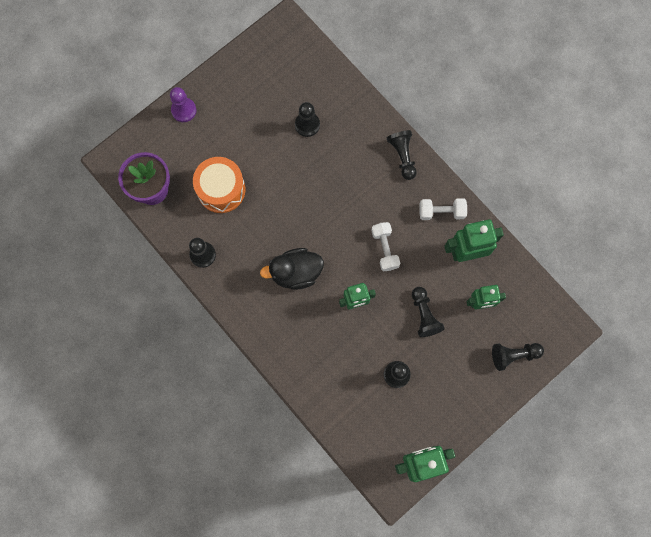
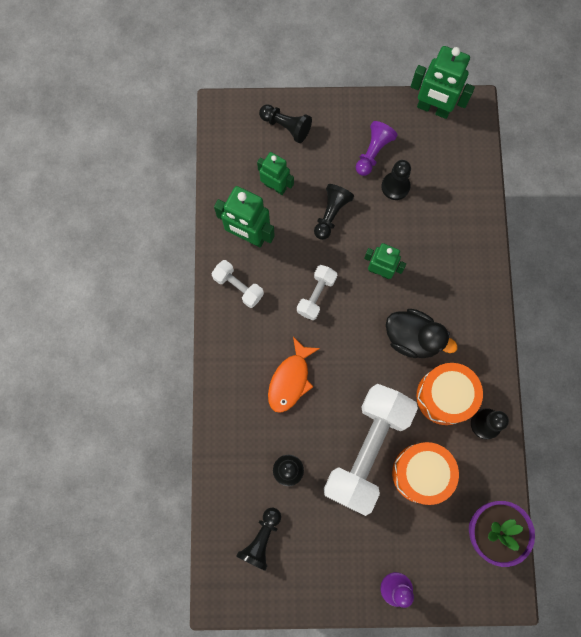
camera: 140 degrees left, 0 degrees up
black pawn [387,130,417,180] -> black pawn moved to [236,508,281,571]
none -> orange fish [268,337,320,413]
none -> white dumbbell [324,384,418,516]
none -> purple pawn [356,121,397,176]
none -> orange drum [417,363,483,425]

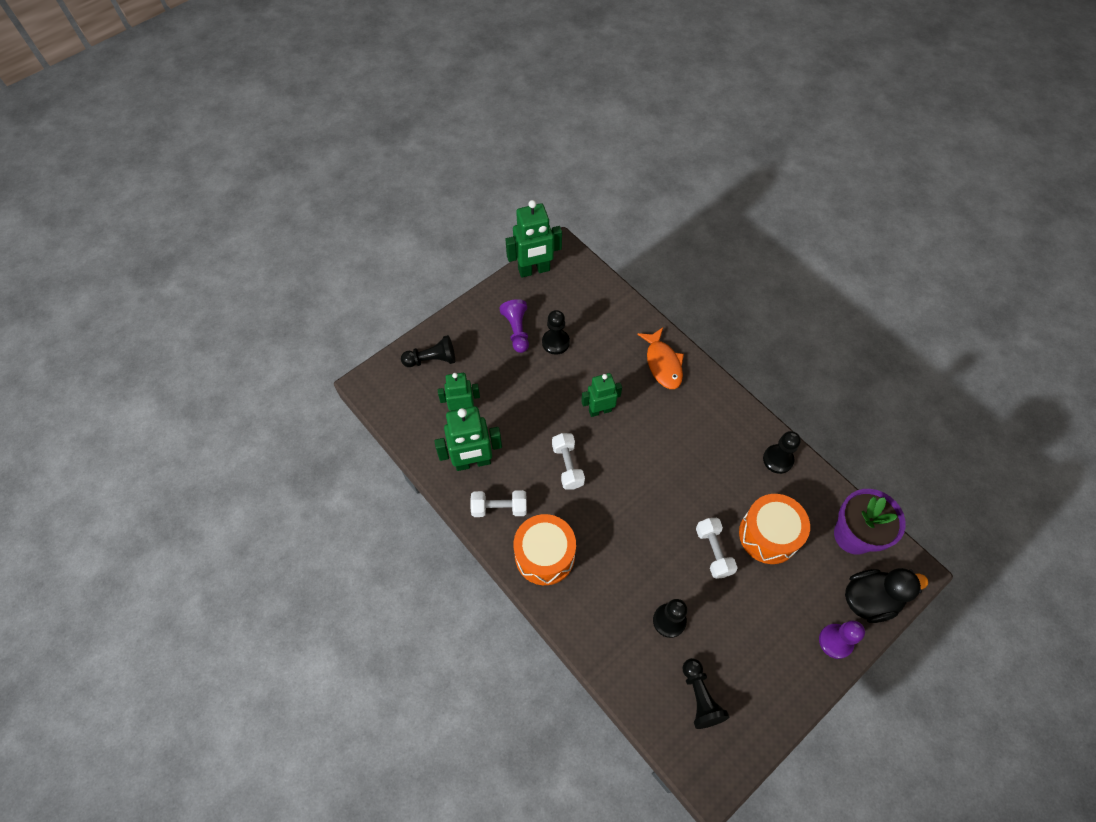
camera: 40 degrees left, 15 degrees down
orange fish [268,337,320,413] -> orange fish moved to [637,328,684,389]
black pawn [314,184,354,240] -> none
white dumbbell [324,384,418,516] -> white dumbbell [696,518,738,579], size x0.46
black duck [386,309,458,358] -> black duck moved to [845,568,928,623]
orange drum [417,363,483,425] -> orange drum moved to [513,514,576,585]

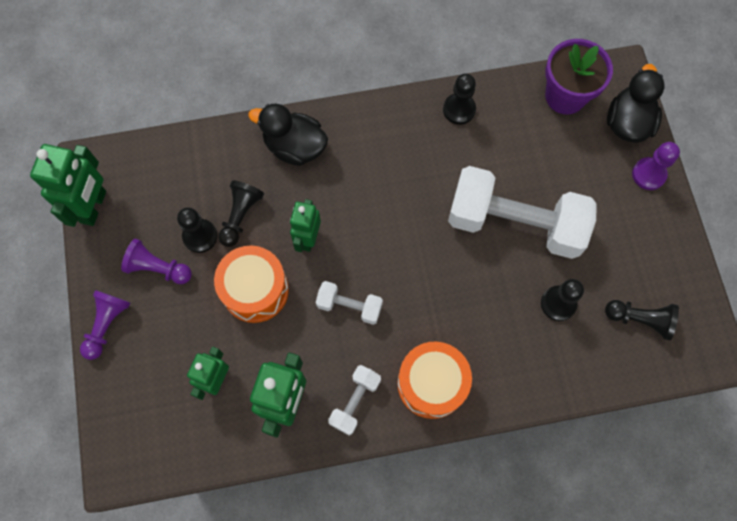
camera: 60 degrees left, 10 degrees up
black pawn [401,335,455,367] -> black pawn moved to [218,180,264,247]
orange fish [637,328,684,389] -> black duck [248,104,328,166]
white dumbbell [696,518,738,579] -> white dumbbell [448,166,597,259], size x2.18
orange drum [739,494,810,564] -> orange drum moved to [214,246,289,323]
none -> purple pawn [80,290,130,360]

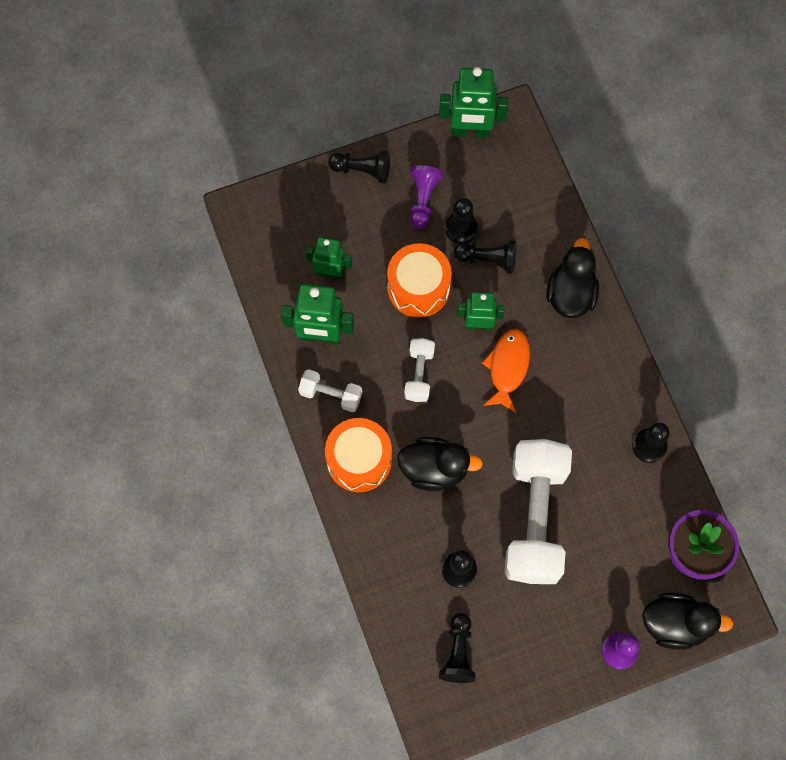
camera: 80 degrees right, 0 degrees up
purple pawn [80,290,130,360] -> black pawn [328,150,390,184]
none -> black duck [397,437,483,491]
none -> orange fish [482,329,530,413]

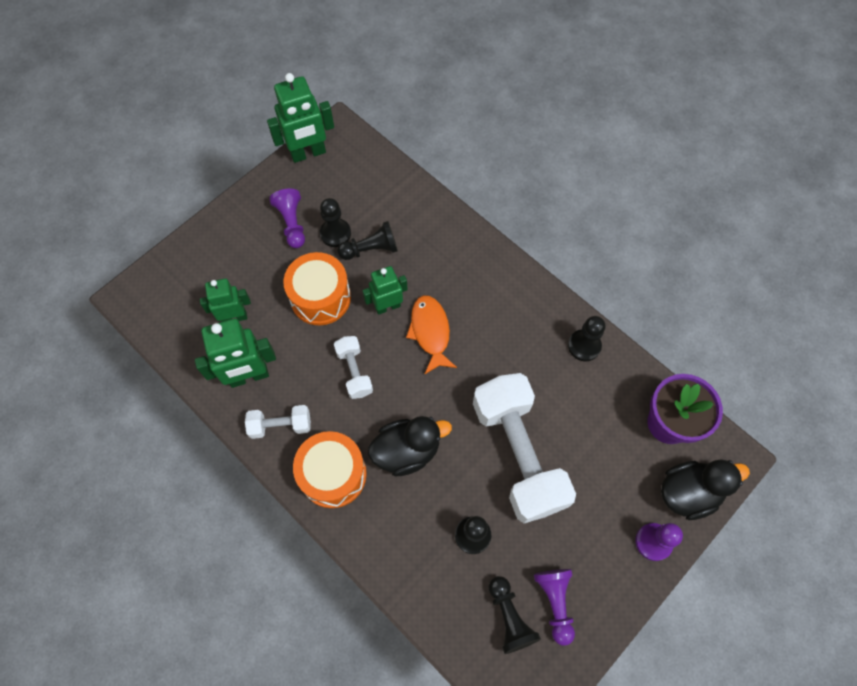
camera: 25 degrees left, 5 degrees down
black pawn [328,150,390,184] -> none
black duck [546,238,599,318] -> none
none -> purple pawn [534,569,575,646]

